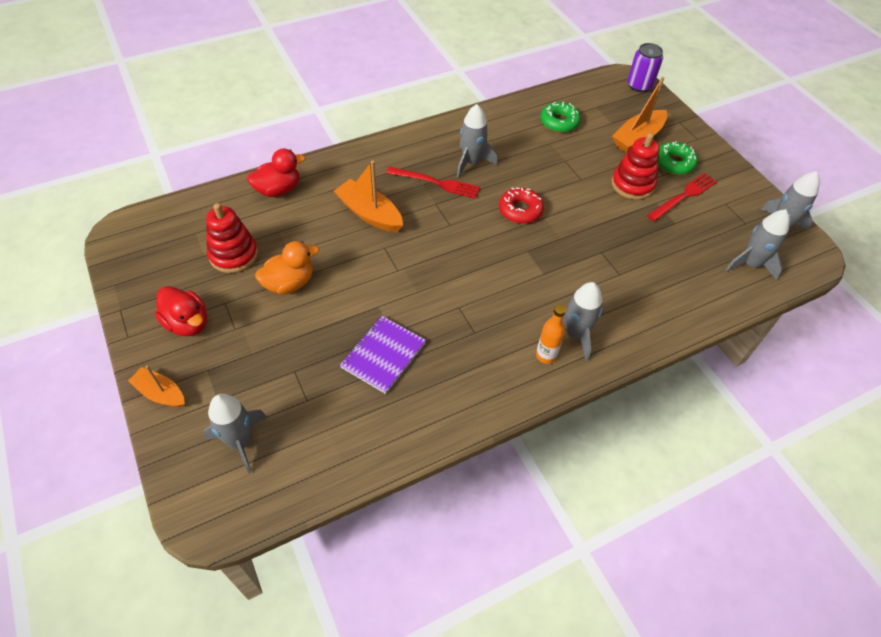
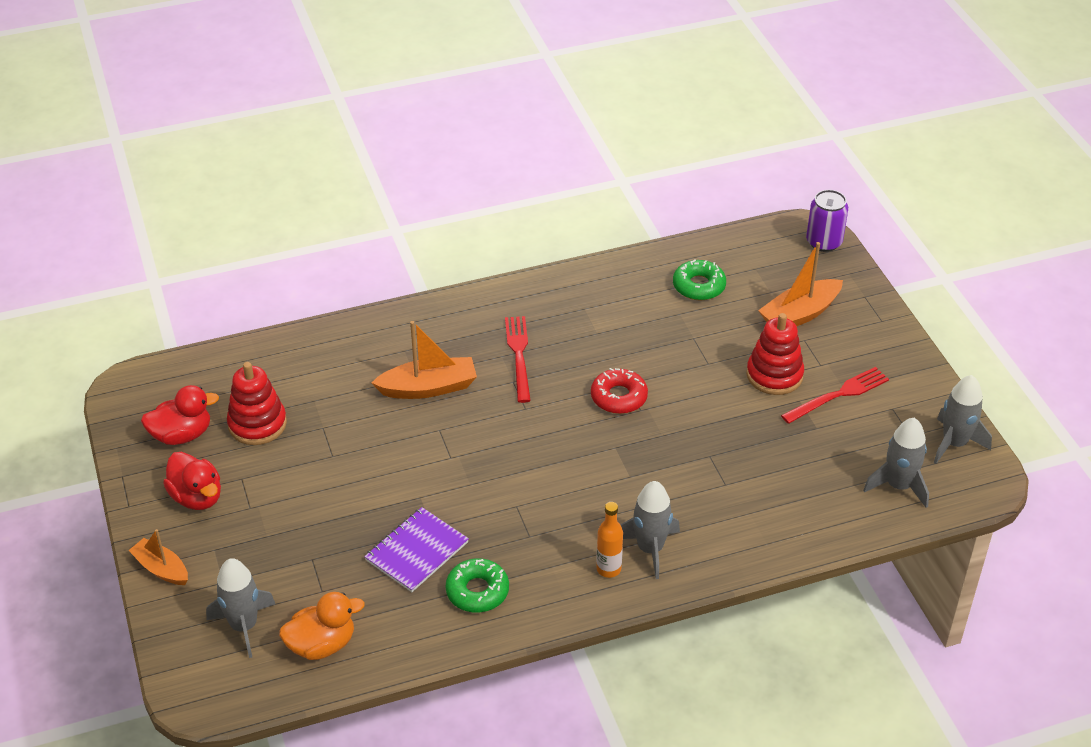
camera: 10 degrees right, 10 degrees down
red duck [247,148,305,197] -> red duck moved to [141,385,219,445]
orange duck [255,241,319,295] -> orange duck moved to [279,592,365,660]
orange boat [334,161,403,232] -> orange boat turned 120 degrees clockwise [371,321,477,399]
red fork [387,167,480,199] -> red fork turned 120 degrees counterclockwise [505,316,531,403]
grey rocket [457,104,497,178] -> none
green donut [658,142,698,175] -> green donut moved to [445,558,509,613]

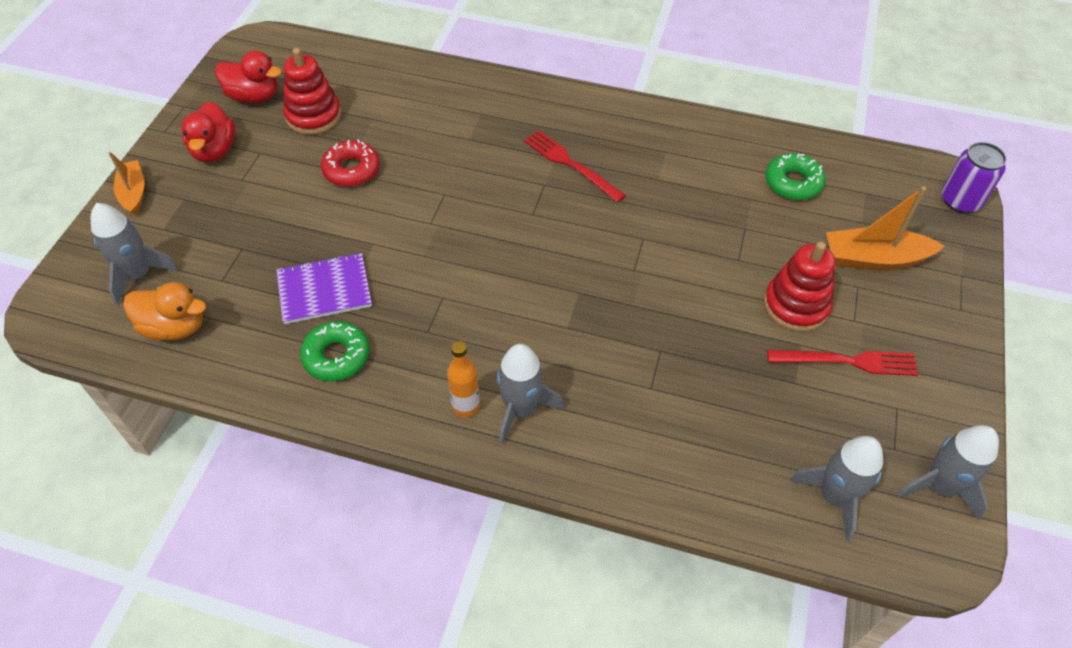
camera: 35 degrees right, 10 degrees up
orange boat [371,321,477,399] -> none
red fork [505,316,531,403] -> red fork turned 75 degrees counterclockwise [524,130,626,203]
red donut [591,368,648,414] -> red donut moved to [321,139,380,187]

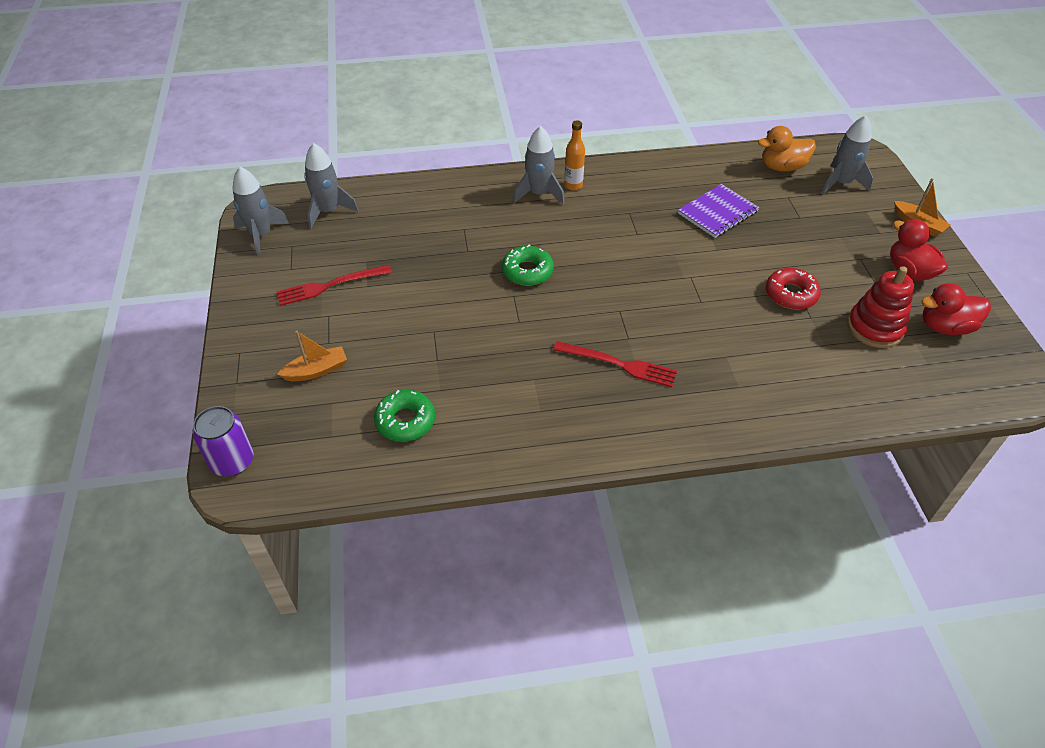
camera: 155 degrees right, 5 degrees down
green donut [300,321,369,381] -> green donut moved to [502,244,554,286]
red stacking toy [764,242,835,332] -> none
orange boat [826,187,944,271] -> orange boat [277,331,347,381], size x0.65

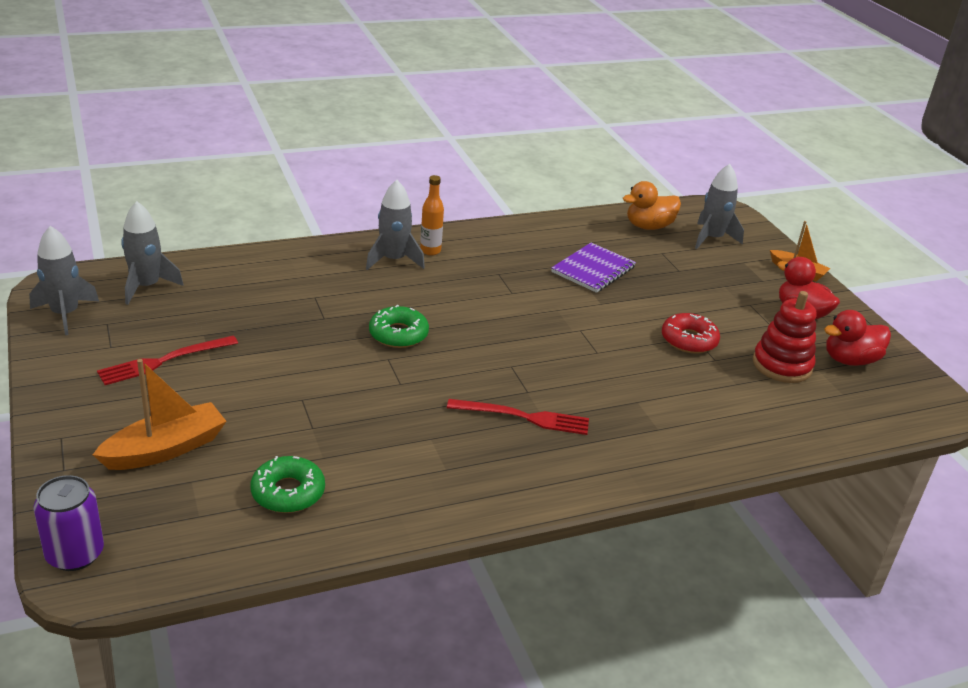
camera: 15 degrees left, 15 degrees down
orange boat [277,331,347,381] -> orange boat [93,359,227,470], size x1.54

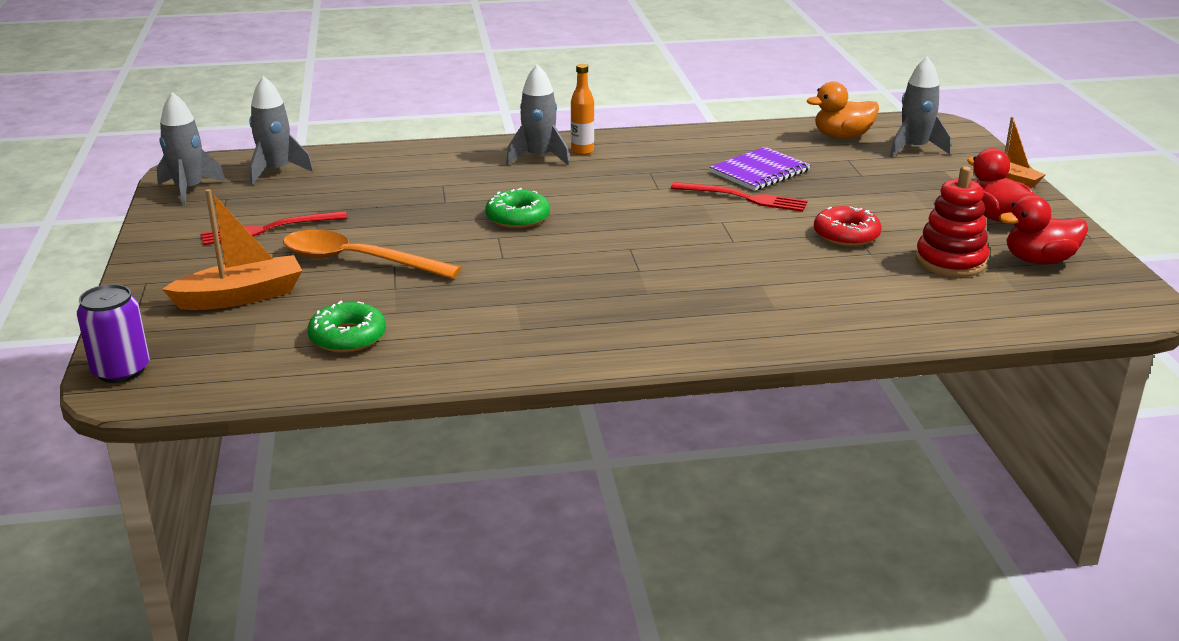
camera: 15 degrees right, 5 degrees down
red fork [447,399,589,435] -> red fork moved to [671,182,808,212]
none -> orange spoon [283,230,461,279]

